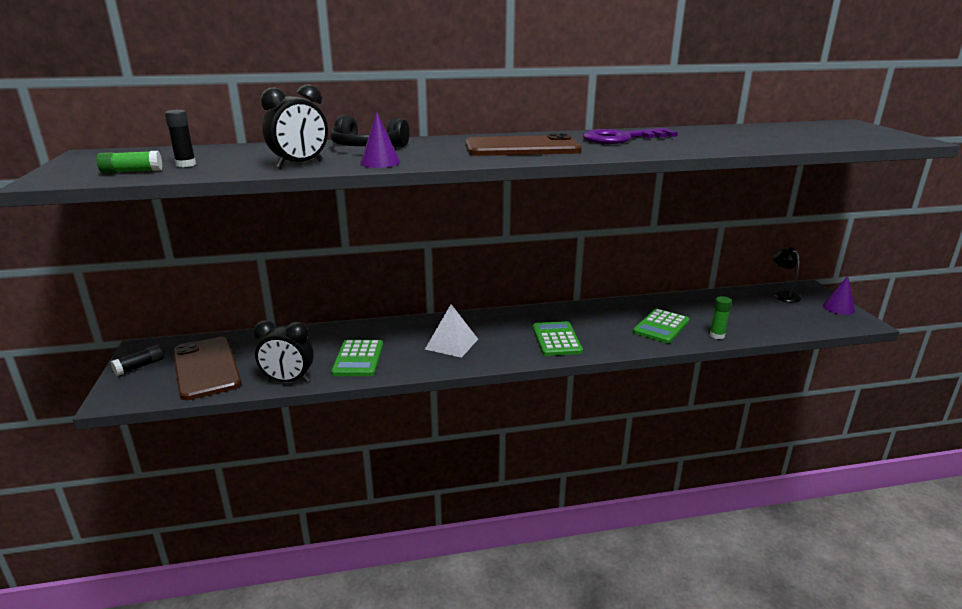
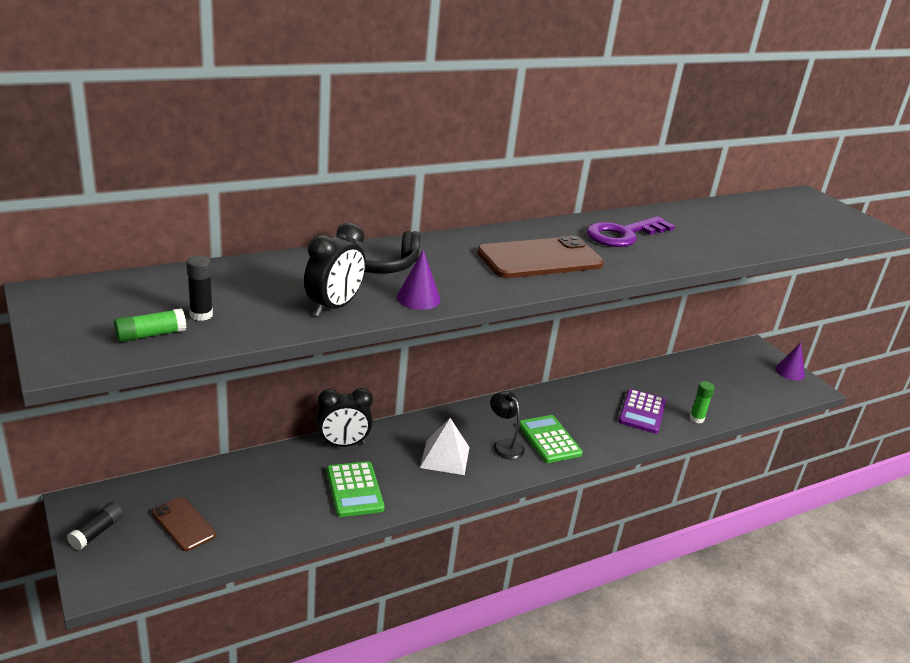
camera: 20 degrees left, 5 degrees up
brown phone [173,337,242,400] -> brown phone [152,497,216,551], size x0.56
black clock [253,320,314,382] -> black clock moved to [316,388,373,447]
green calculator [633,309,689,343] -> purple calculator [618,389,666,434]
black lamp [773,247,801,303] -> black lamp moved to [490,391,525,459]

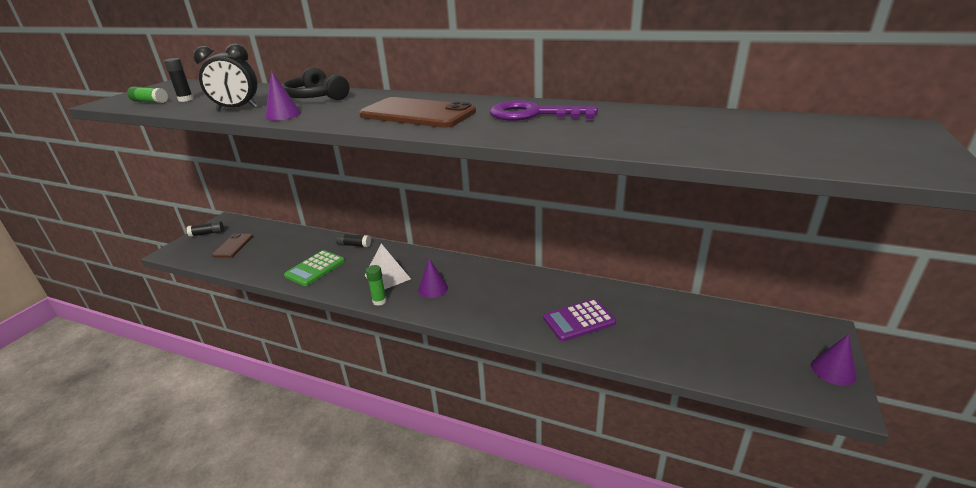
camera: 55 degrees right, 0 degrees up
black clock [316,388,373,447] -> black glue stick [335,233,371,247]
black lamp [490,391,525,459] -> purple cone [418,258,448,298]
green calculator [519,415,583,463] -> none
green glue stick [690,381,715,423] -> green glue stick moved to [366,265,387,306]

